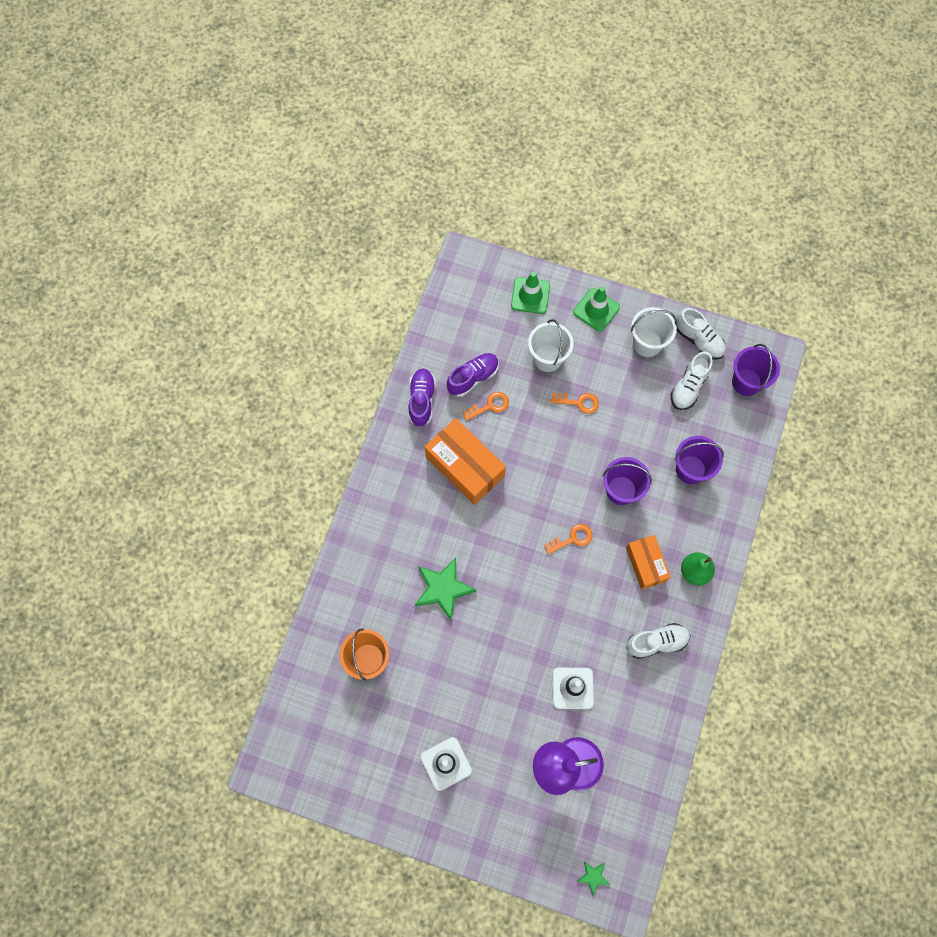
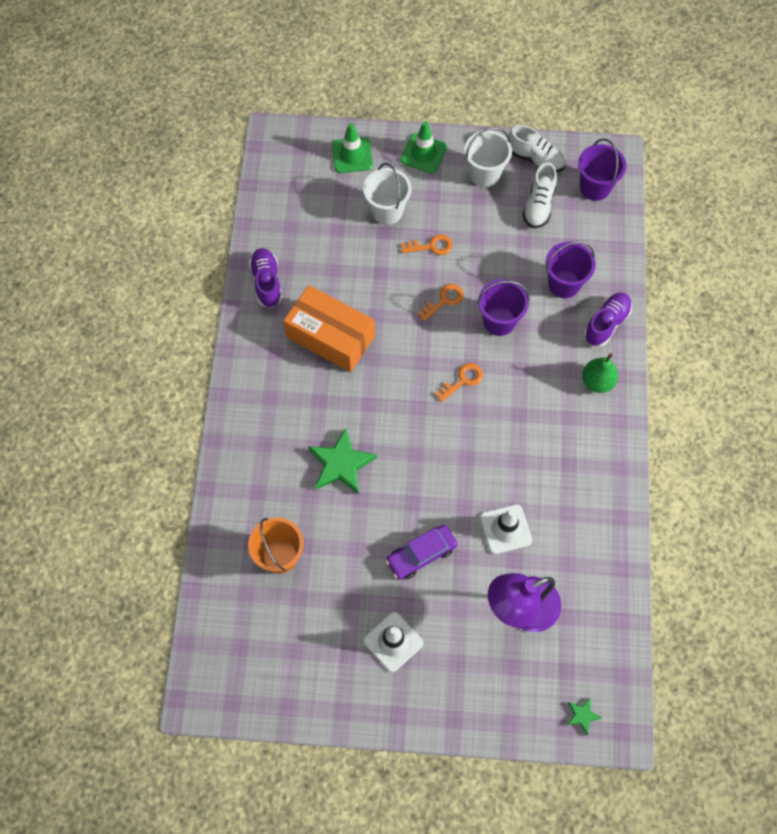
camera: 15 degrees left, 5 degrees down
purple shoe [447,353,499,397] -> purple shoe moved to [584,293,632,347]
orange key [463,392,509,421] -> orange key moved to [418,284,464,321]
orange box [626,535,671,590] -> none
white shoe [626,623,691,659] -> none
none -> purple car [385,525,457,580]

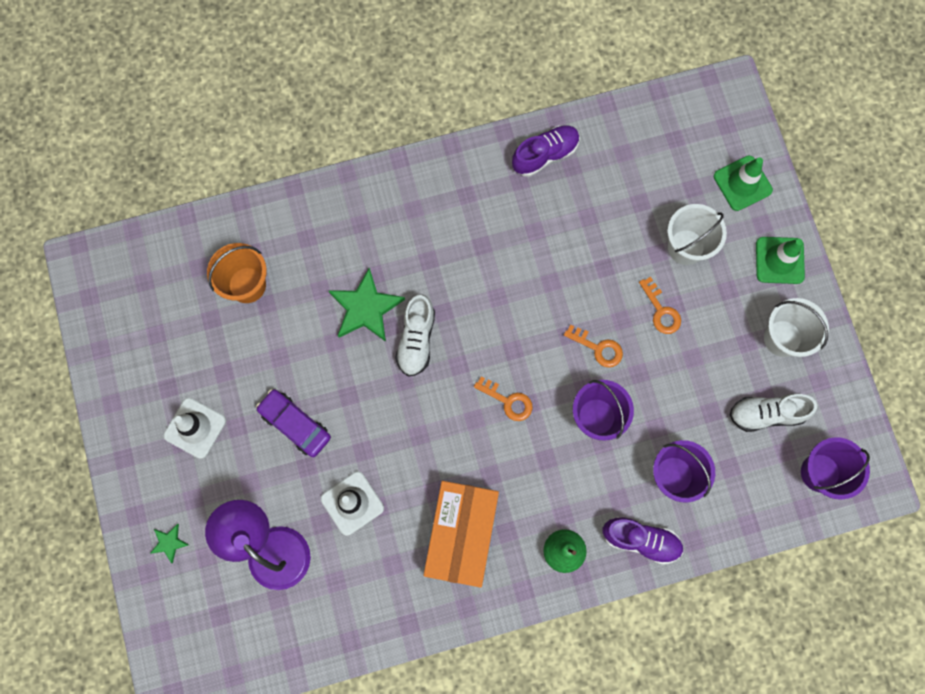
camera: 70 degrees right, 10 degrees up
orange box [283,285,375,372] -> orange box moved to [424,481,499,588]
white shoe [508,125,566,173] -> white shoe moved to [395,294,435,377]
green star [567,698,602,735] -> green star moved to [151,524,189,563]

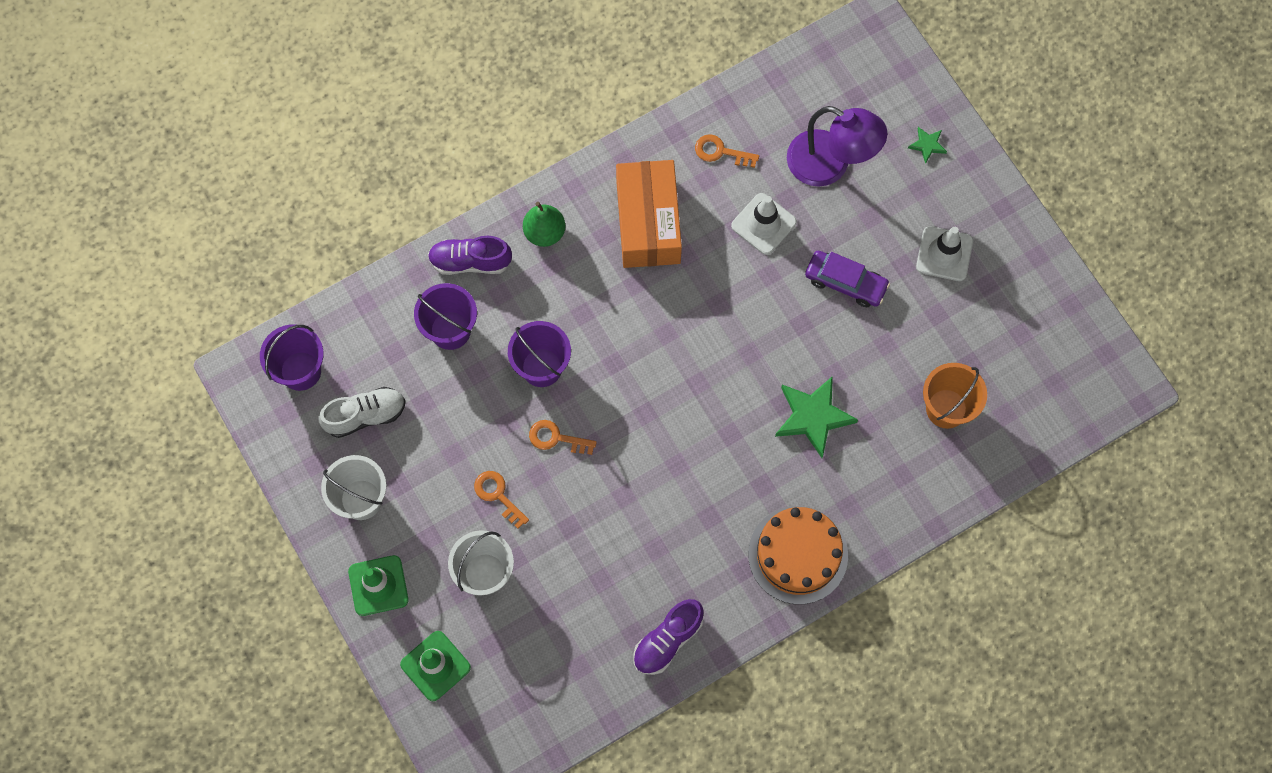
camera: 165 degrees right, 5 degrees down
white shoe [395,294,435,377] -> none
orange key [474,376,533,421] -> orange key moved to [695,134,759,168]
none -> orange cake [748,506,848,604]

